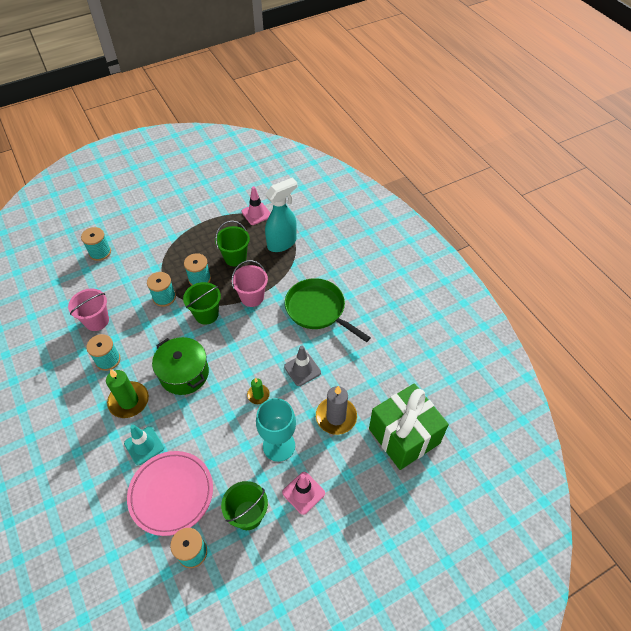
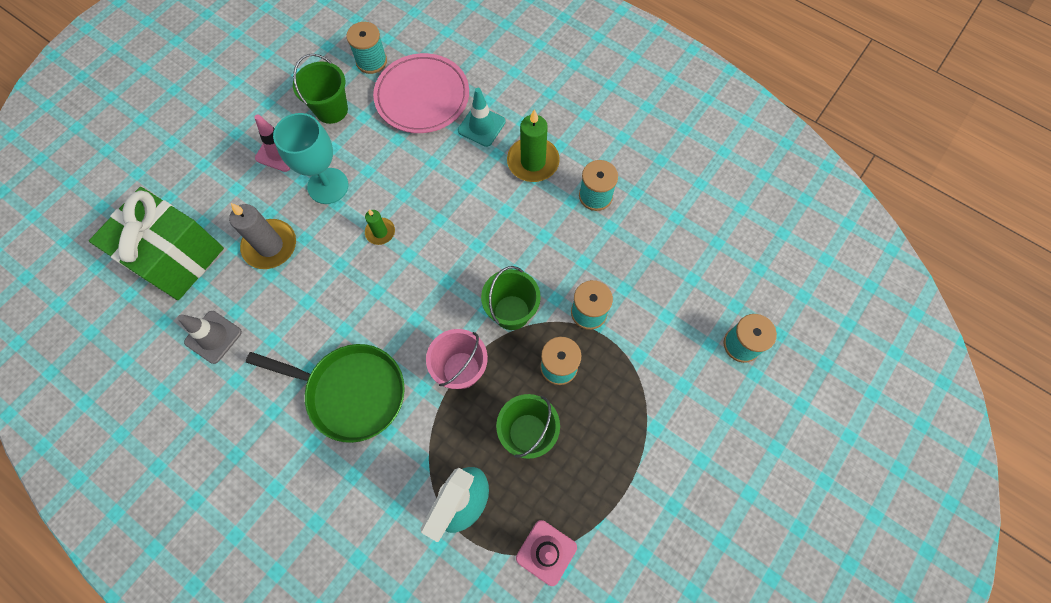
camera: 155 degrees right, 15 degrees up
pink bucket [68,289,109,331] -> none
green pot [152,337,209,395] -> none
grey traffic cone [284,346,321,386] -> grey traffic cone moved to [178,311,242,364]

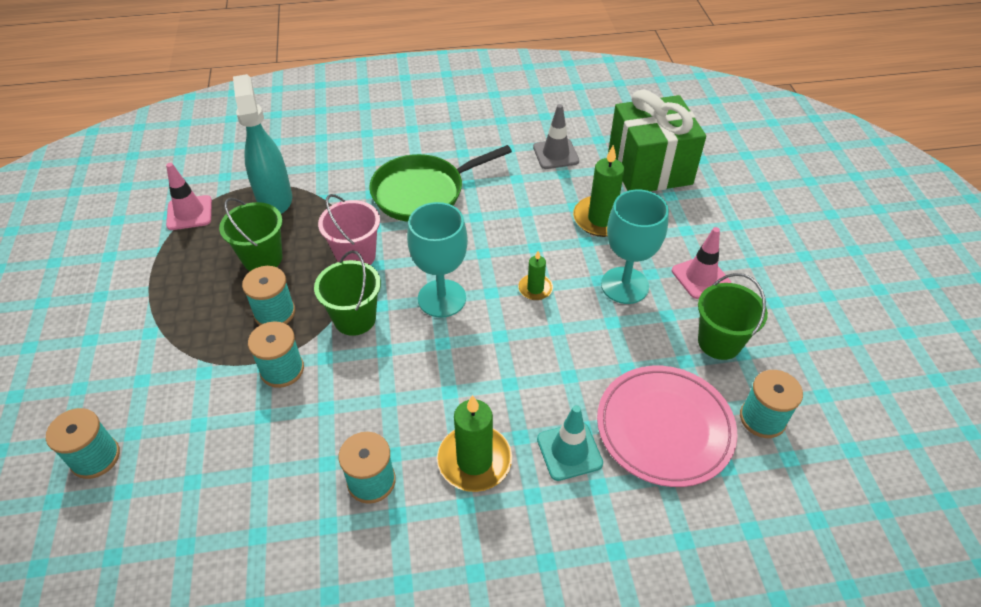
camera: 135 degrees right, 20 degrees down
grey candle [229,203,296,269] -> green candle [573,145,624,237]
none -> turquoise goblet [407,202,468,318]

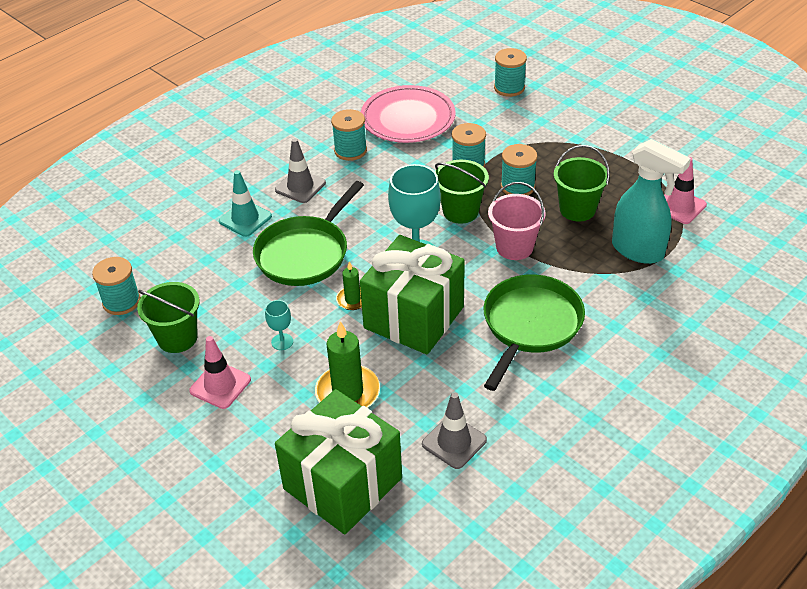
camera: 145 degrees right, 5 degrees down
green candle [437,395,512,492] -> grey traffic cone [275,138,326,203]
pink plate [597,366,738,487] -> pink plate moved to [361,85,456,143]
turquoise goblet [601,190,669,304] -> turquoise goblet [265,300,293,350], size x0.46
none -> green pan [253,181,364,286]
none -> green gift [360,235,465,355]

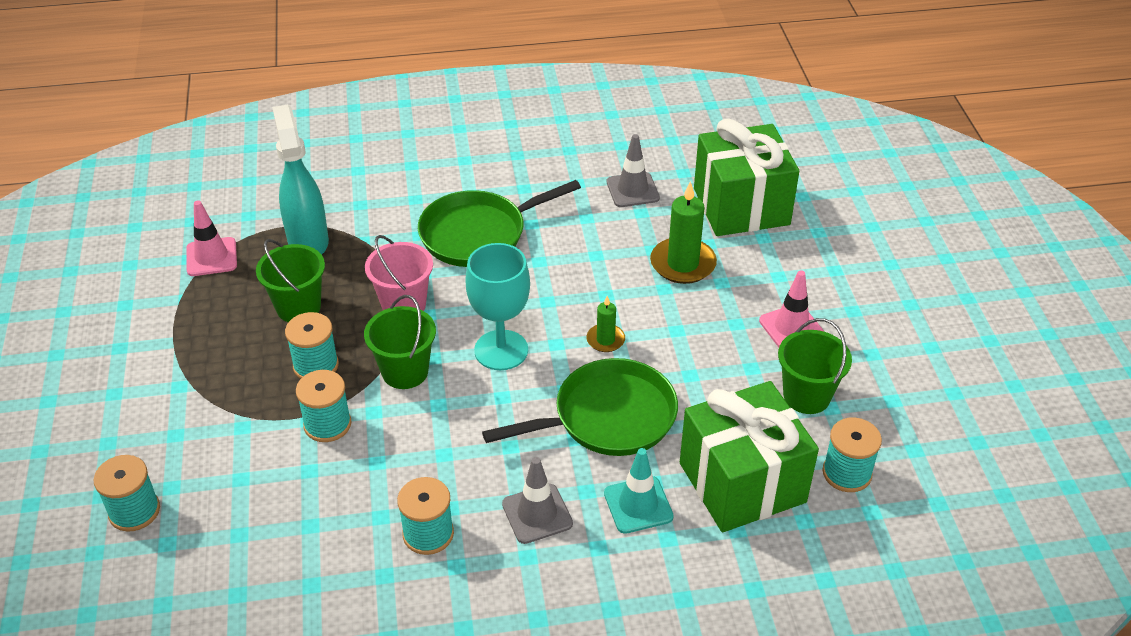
camera: 145 degrees left, 0 degrees up
turquoise goblet [265,300,293,350] -> none
green gift [360,235,465,355] -> green gift moved to [680,381,819,532]
pink plate [361,85,456,143] -> none

